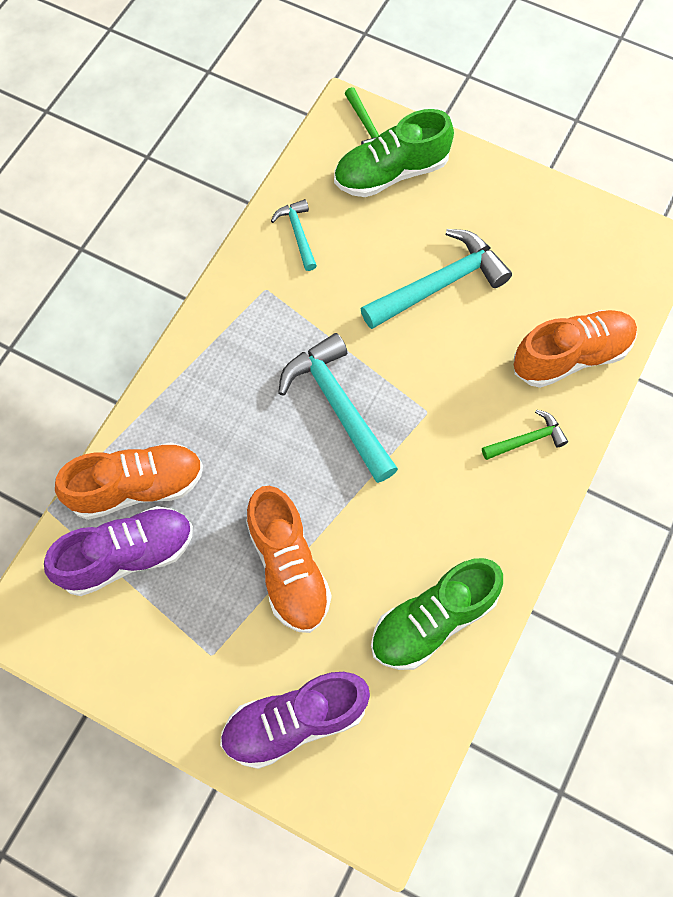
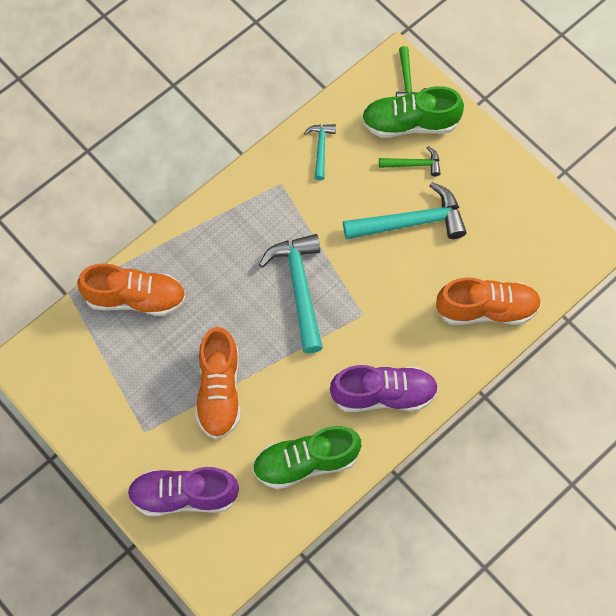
camera: 20 degrees right, 0 degrees up
purple shoe [44,506,193,596] -> purple shoe moved to [330,365,439,412]
green hammer [482,410,568,460] -> green hammer moved to [379,146,441,176]

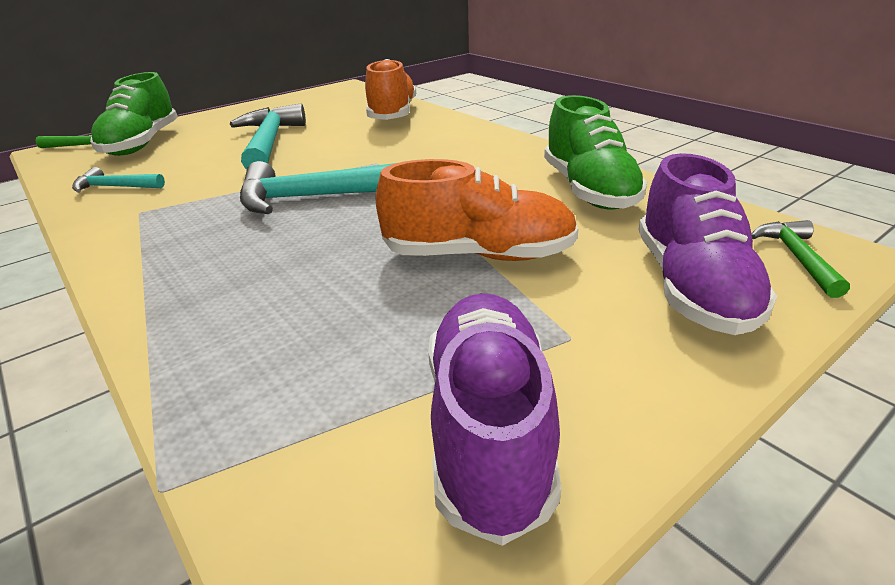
camera: 85 degrees left, 35 degrees down
orange shoe [77,263,186,316] -> none
purple shoe [330,365,439,412] -> purple shoe moved to [428,293,561,546]
green hammer [379,146,441,176] -> green hammer moved to [752,220,850,298]

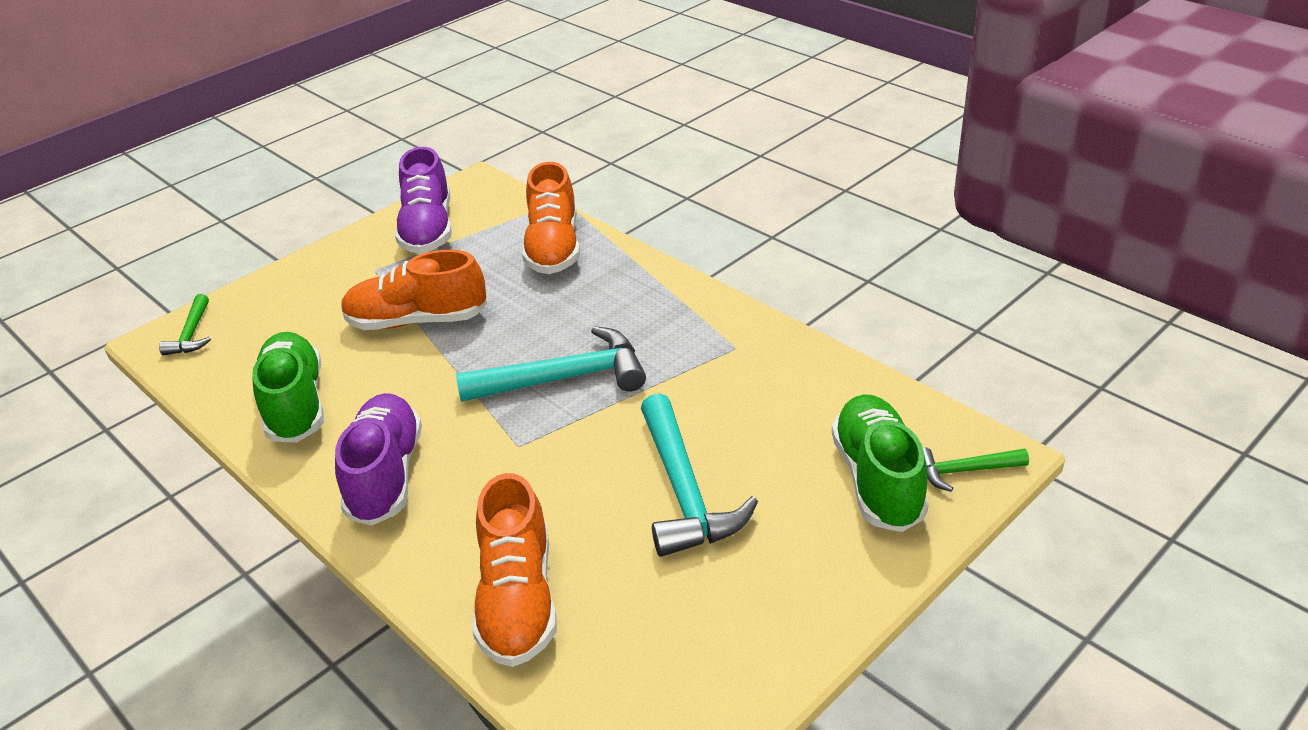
camera: 175 degrees right, 5 degrees up
turquoise hammer [72,167,165,193] -> none
purple shoe [638,153,777,335] -> purple shoe moved to [335,393,422,526]
none -> orange shoe [522,162,580,274]

